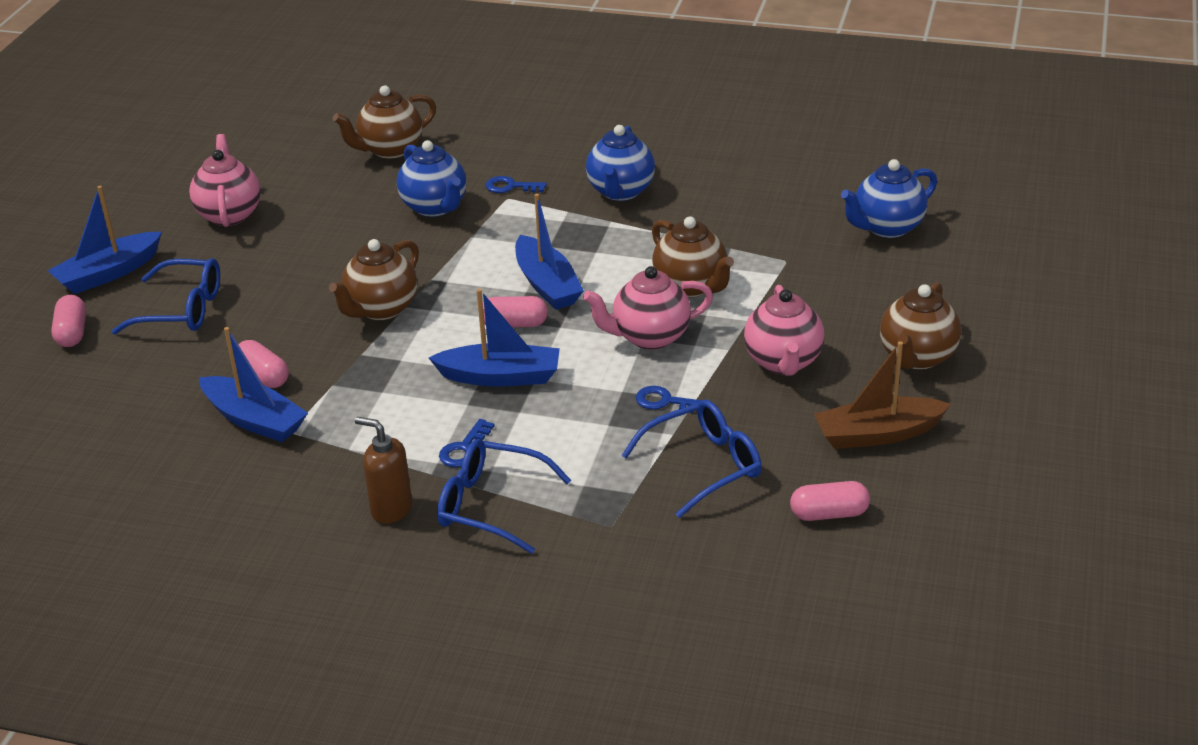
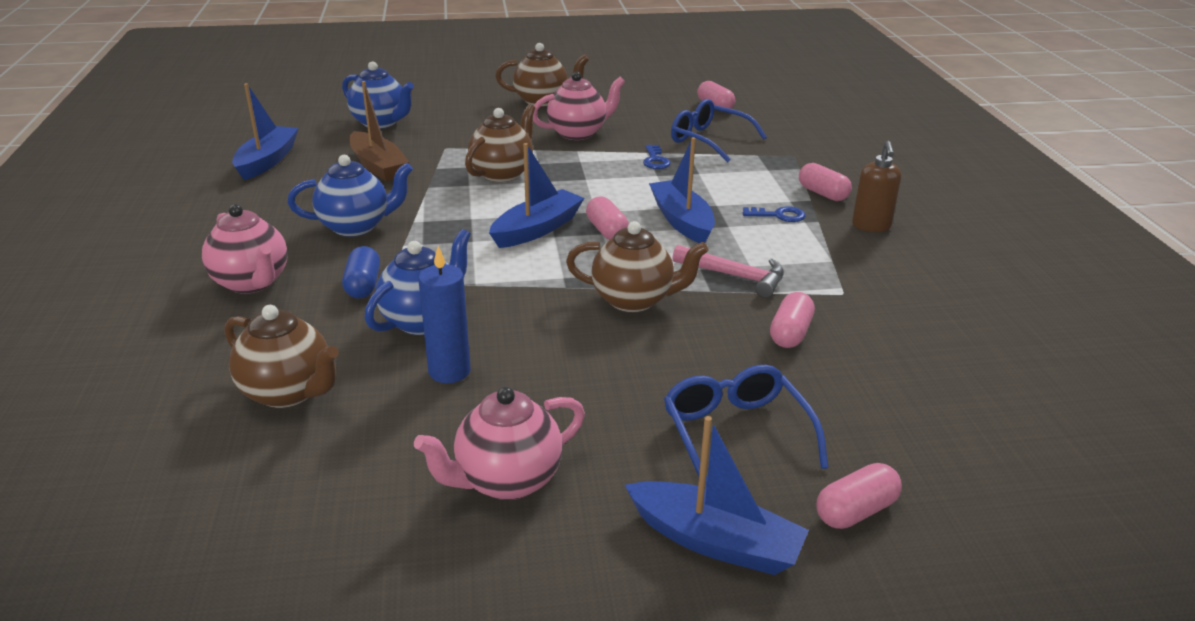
camera: 115 degrees left, 5 degrees down
blue boat [199,327,308,442] -> blue boat moved to [232,83,299,180]
blue glasses [437,439,571,554] -> pink capsule [799,163,852,201]
blue key [485,176,547,193] -> blue capsule [342,246,380,299]
pink teapot [583,266,713,350] -> pink teapot moved to [202,204,288,294]
brown boat [814,341,951,449] -> brown boat moved to [349,81,409,181]
none -> blue candle [418,246,470,383]
none -> pink hammer [672,245,784,298]

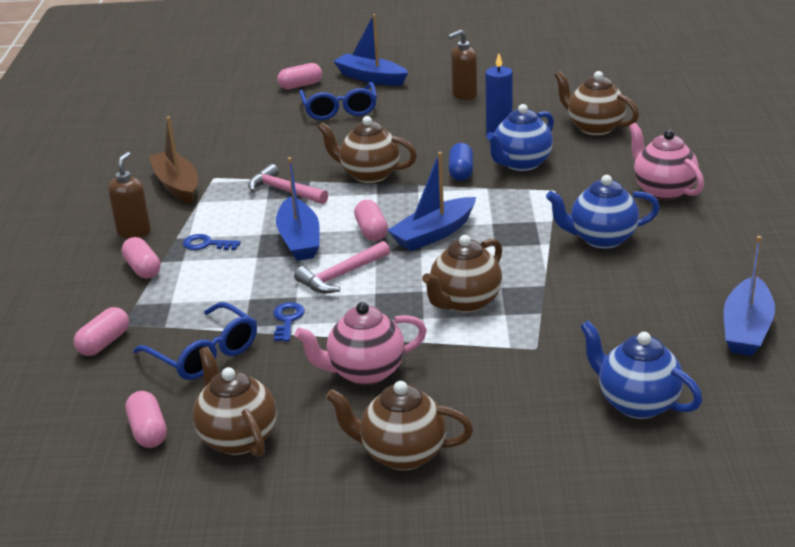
camera: 170 degrees left, 0 degrees up
blue capsule [342,246,380,299] -> blue capsule moved to [449,143,473,181]
brown boat [349,81,409,181] -> brown boat moved to [149,116,198,204]
pink teapot [414,387,585,500] -> brown soap dispenser [448,30,477,100]
pink capsule [770,292,815,348] -> pink capsule moved to [74,307,129,356]
none -> brown teapot [193,346,277,457]
none -> pink hammer [294,241,390,293]

